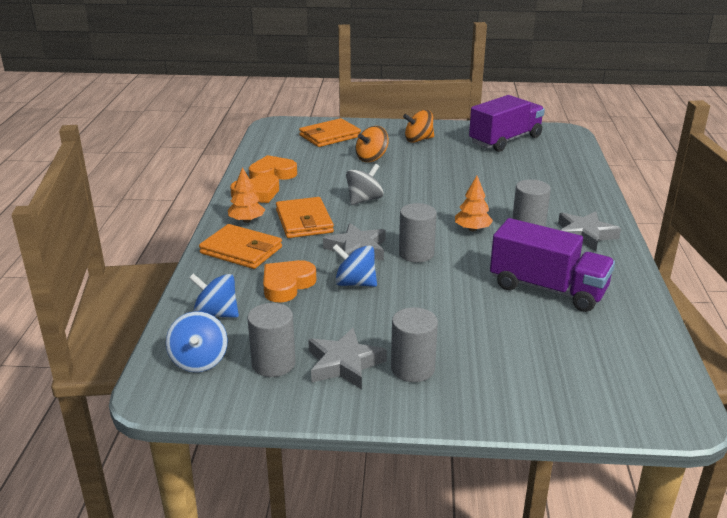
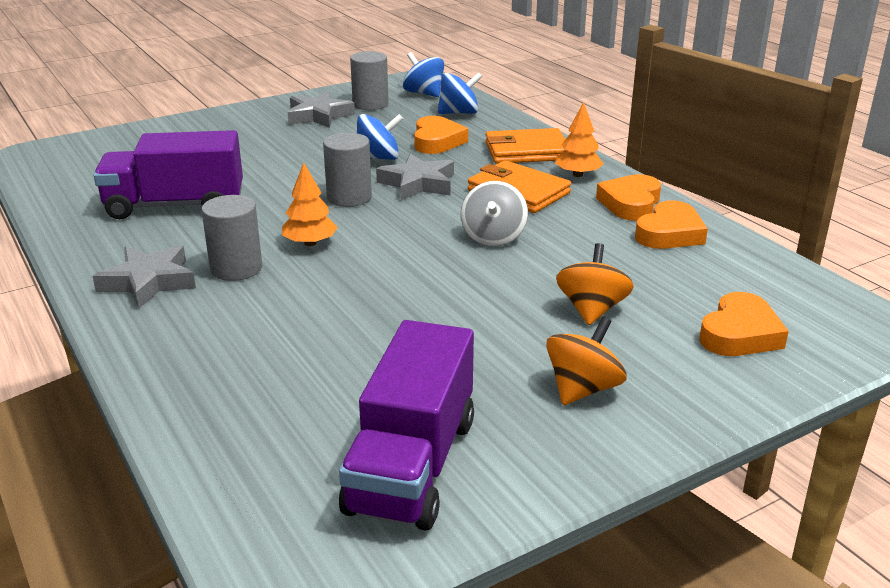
camera: 145 degrees right, 0 degrees up
orange wallet [299,118,361,147] -> orange heart [699,292,789,356]
grey cylinder [391,307,438,382] -> none

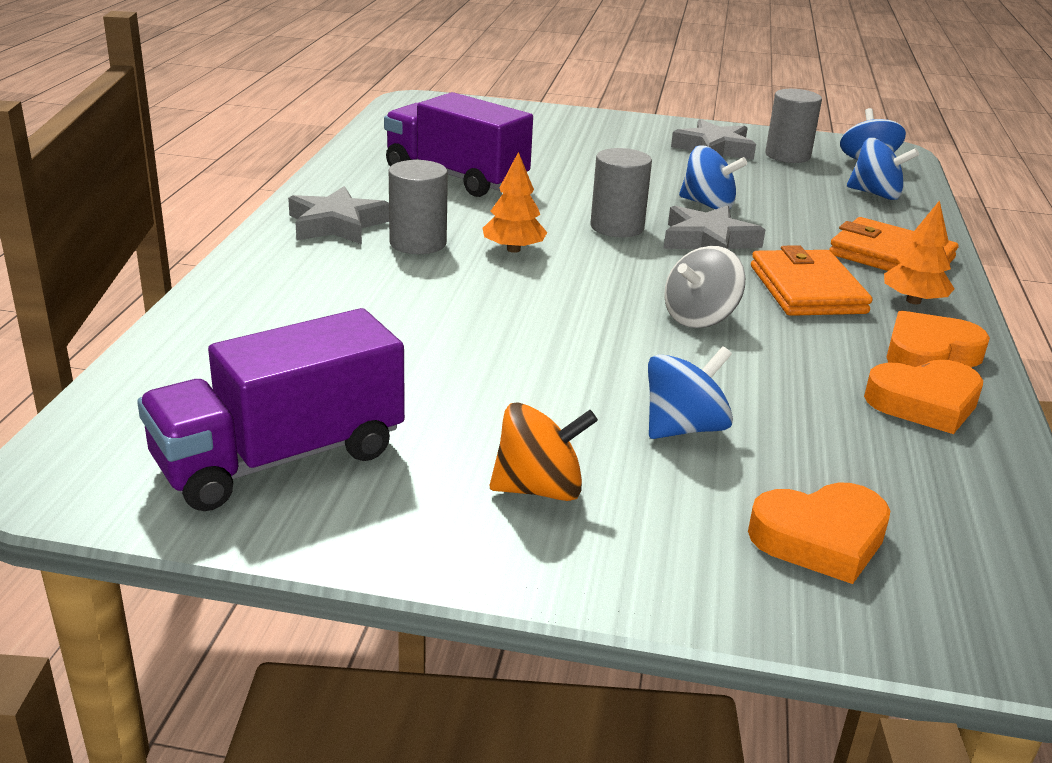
camera: 40 degrees right, 0 degrees up
orange heart [414,116,468,154] -> none
orange spinning top [556,243,634,325] -> blue spinning top [648,346,733,439]

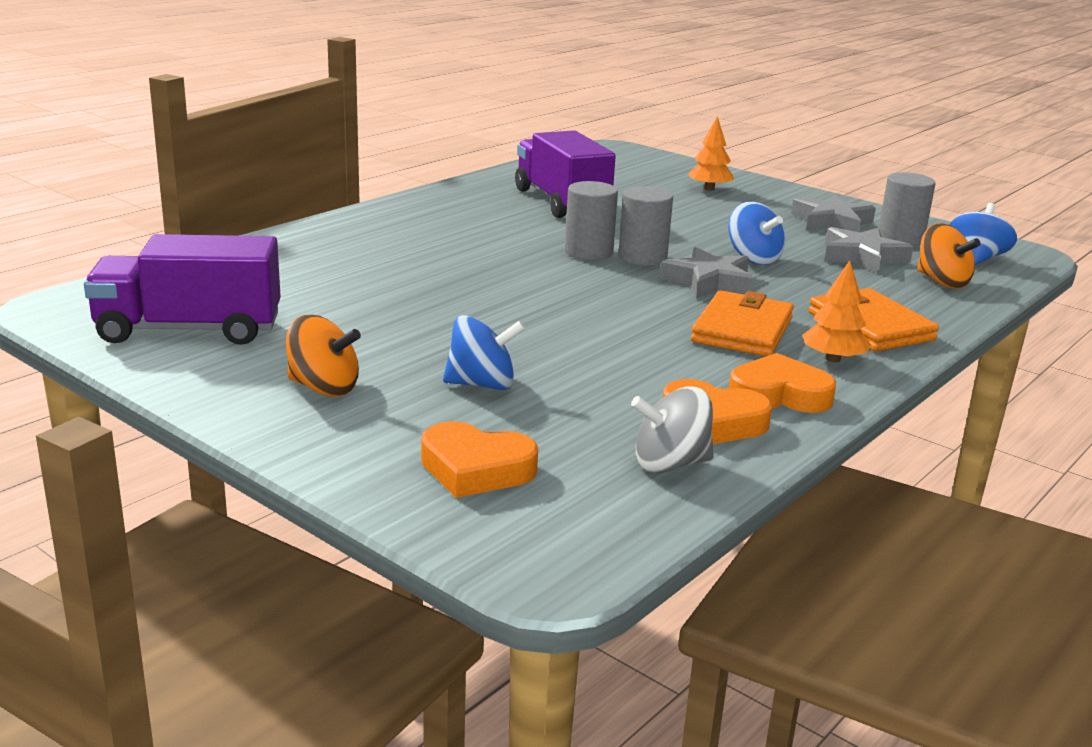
camera: 30 degrees right, 5 degrees down
grey star [288,186,389,244] -> grey star moved to [824,227,913,273]
grey cylinder [389,160,448,254] -> grey cylinder moved to [565,181,618,260]
orange tree [482,152,547,253] -> orange tree moved to [687,116,734,191]
grey spinning top [664,246,745,328] -> grey spinning top moved to [631,387,714,474]
blue spinning top [847,138,919,200] -> orange spinning top [917,223,981,289]

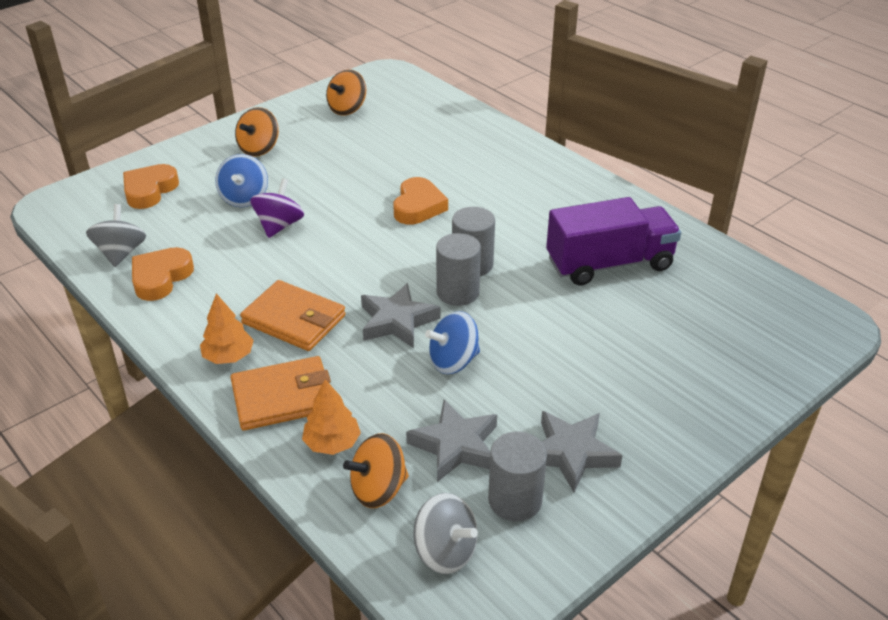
camera: 100 degrees right, 15 degrees up
purple truck [84,234,281,345] -> orange spinning top [326,69,366,116]
orange tree [687,116,734,191] -> orange tree moved to [302,379,361,455]
orange heart [729,353,836,413] -> orange heart moved to [393,177,448,224]
blue spinning top [950,203,1017,265] -> grey spinning top [413,493,478,574]
none -> purple spinning top [250,178,304,238]

